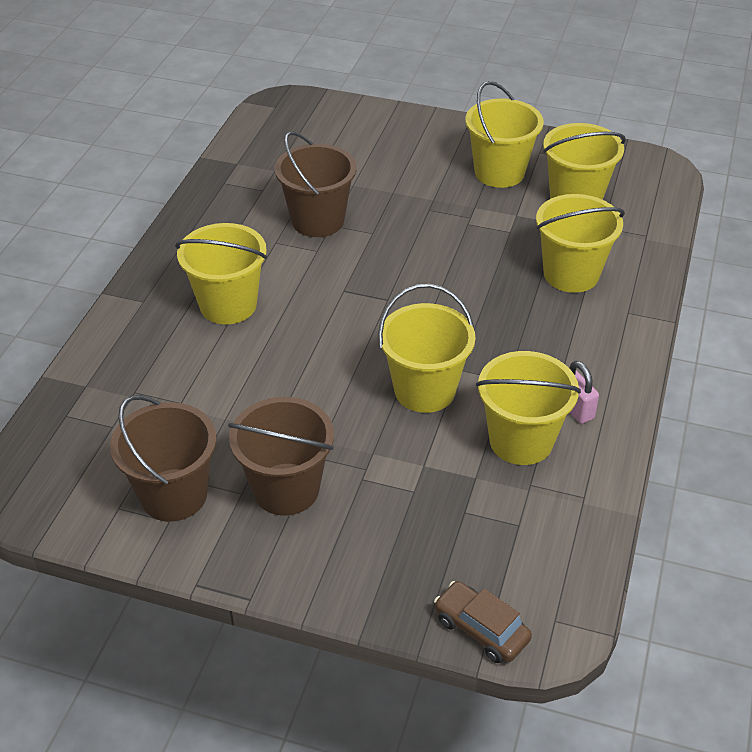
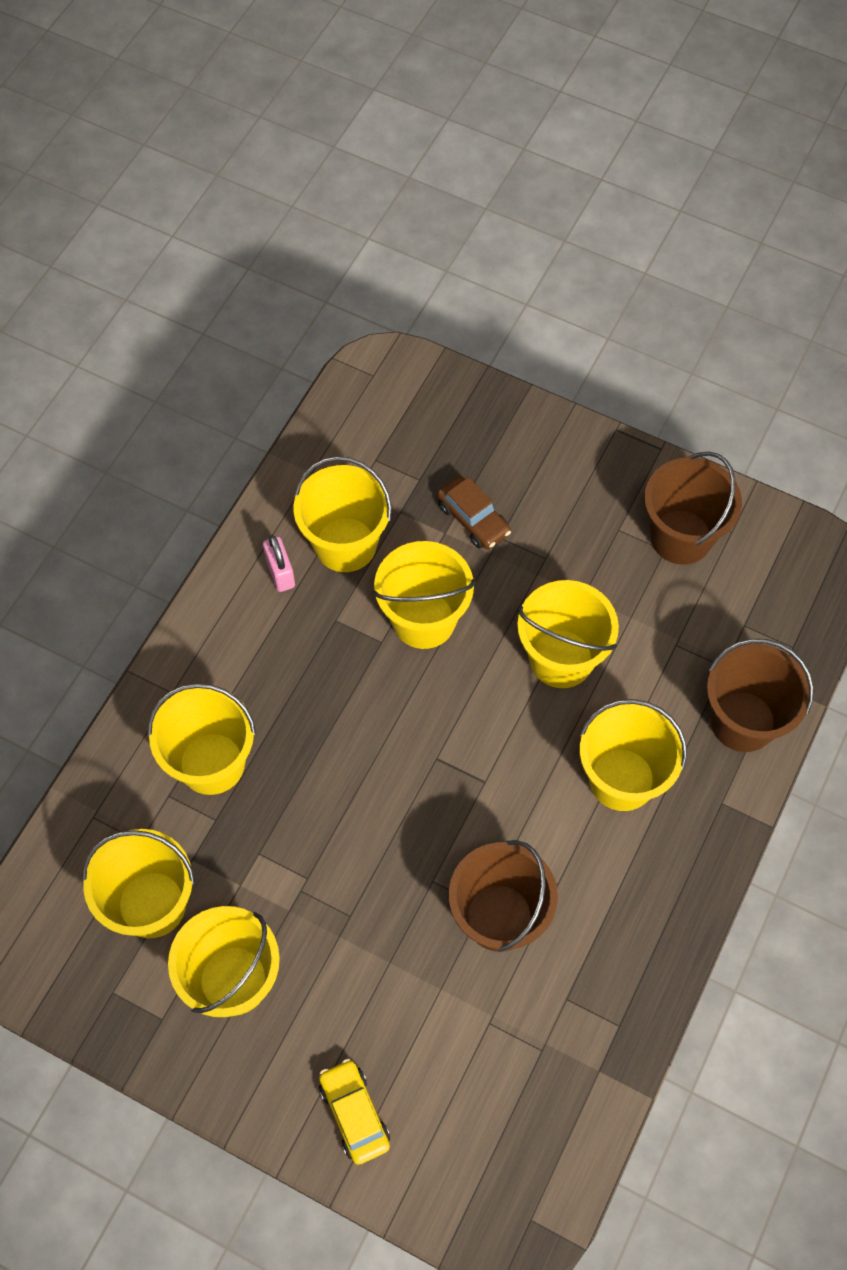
camera: 170 degrees left, 20 degrees up
brown bucket [228,397,334,516] -> brown bucket moved to [707,639,814,752]
brown car [434,581,532,663] -> brown car moved to [437,476,511,549]
none -> yellow car [319,1059,390,1165]
none -> yellow bucket [517,580,619,688]

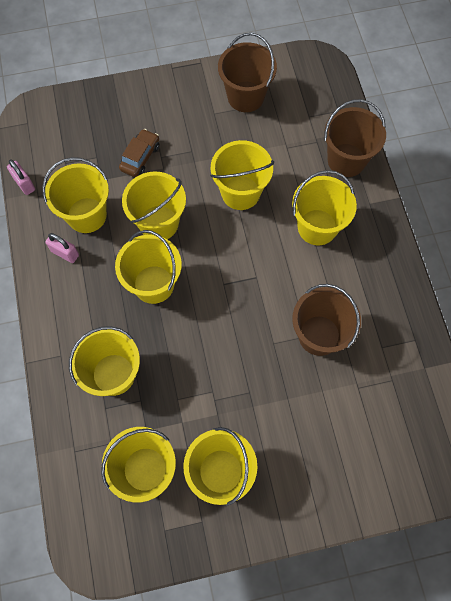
camera: 40 degrees left, 5 degrees up
yellow car [319,1059,390,1165] -> none
brown car [437,476,511,549] -> brown car turned 75 degrees counterclockwise [119,129,159,177]
none -> pink padlock [7,159,35,195]
none -> yellow bucket [115,230,182,304]

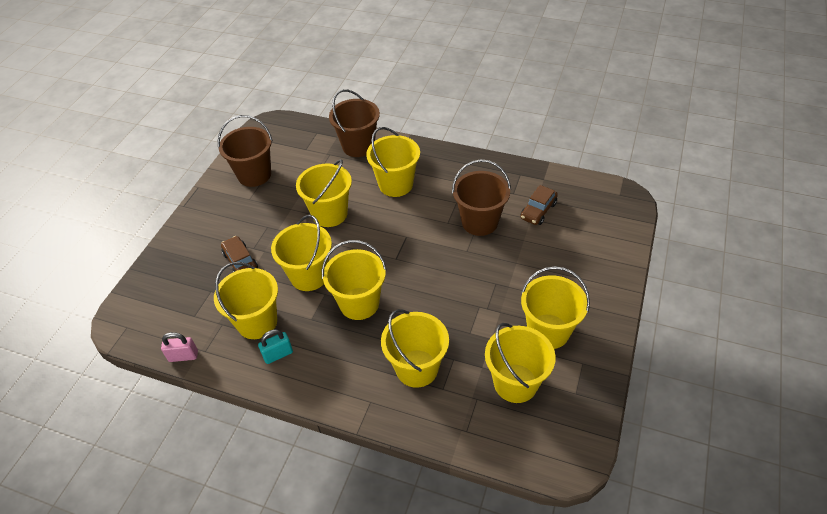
camera: 55 degrees left, 20 degrees down
pink padlock [45,233,79,263] -> turquoise padlock [258,329,293,364]
none -> brown car [520,185,558,225]

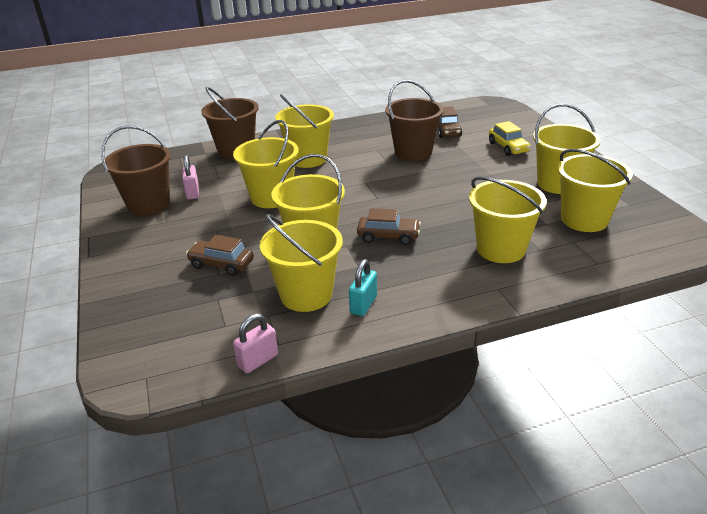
camera: 40 degrees left, 15 degrees down
yellow bucket [322,240,387,320] -> brown car [357,208,421,245]
none -> pink padlock [182,155,199,199]
none -> yellow car [489,121,531,156]

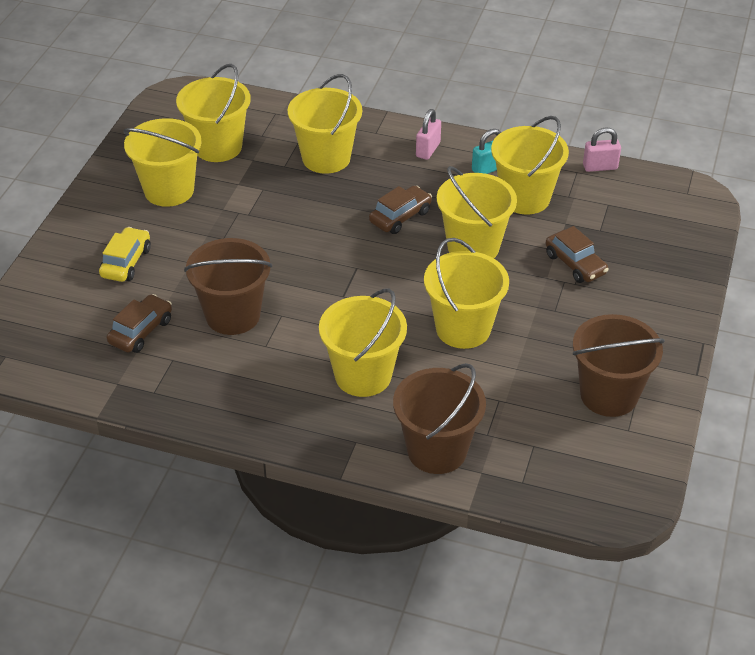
camera: 145 degrees left, 10 degrees up
pink padlock [182,155,199,199] -> pink padlock moved to [416,109,441,160]
brown car [357,208,421,245] -> brown car turned 90 degrees clockwise [369,186,432,234]

